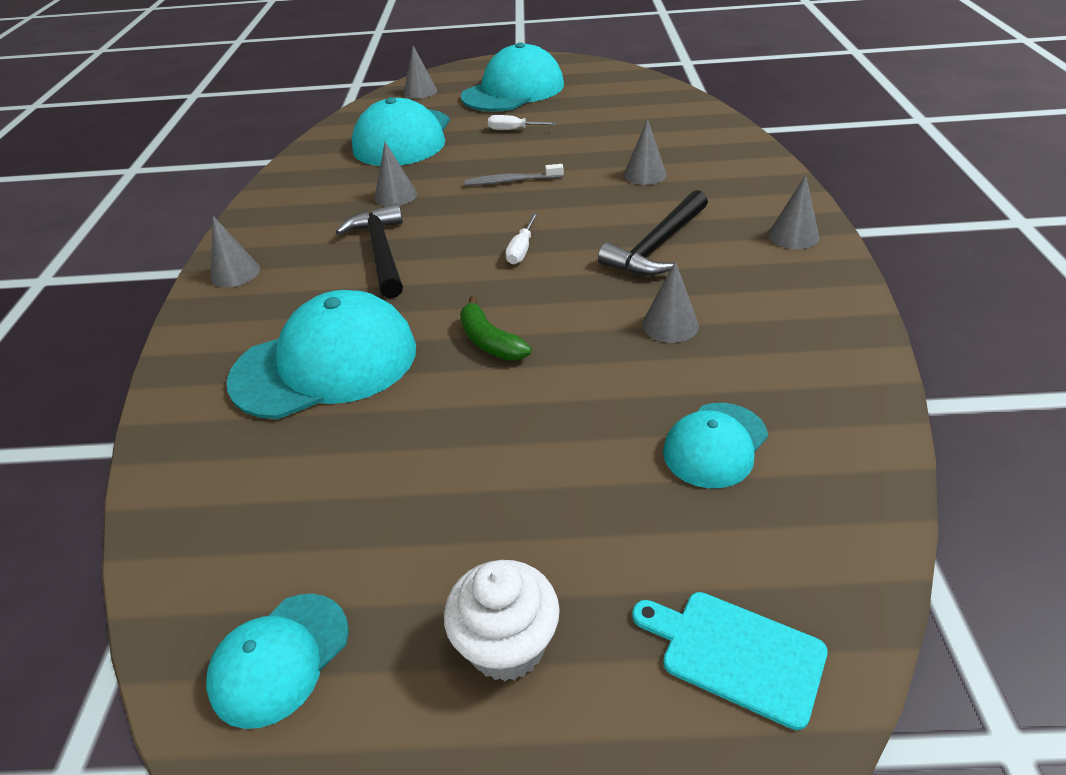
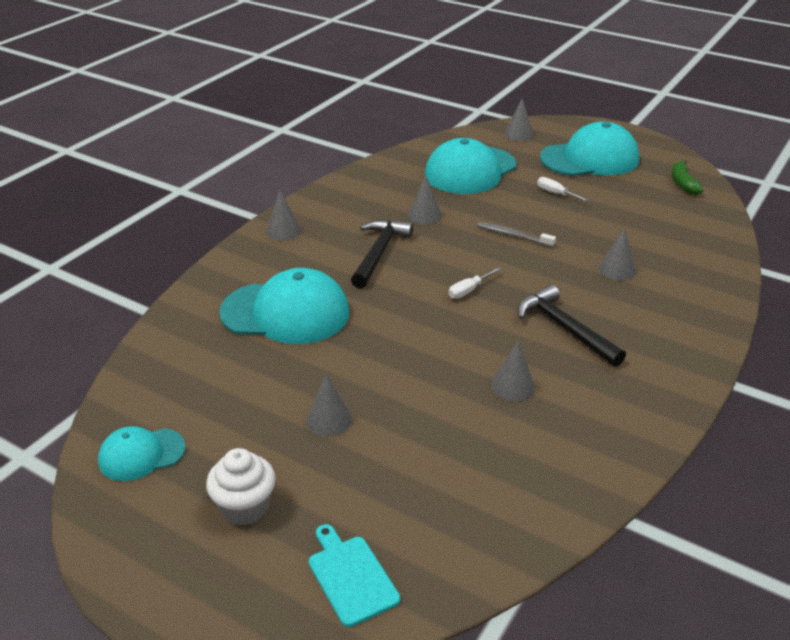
camera: 30 degrees right, 5 degrees down
green banana [460,296,532,360] -> green banana moved to [672,160,703,195]
black hammer [598,190,708,275] -> black hammer turned 75 degrees clockwise [517,284,626,367]
turquoise cap [663,403,768,488] -> none
grey cone [768,175,819,249] -> grey cone moved to [306,373,352,436]

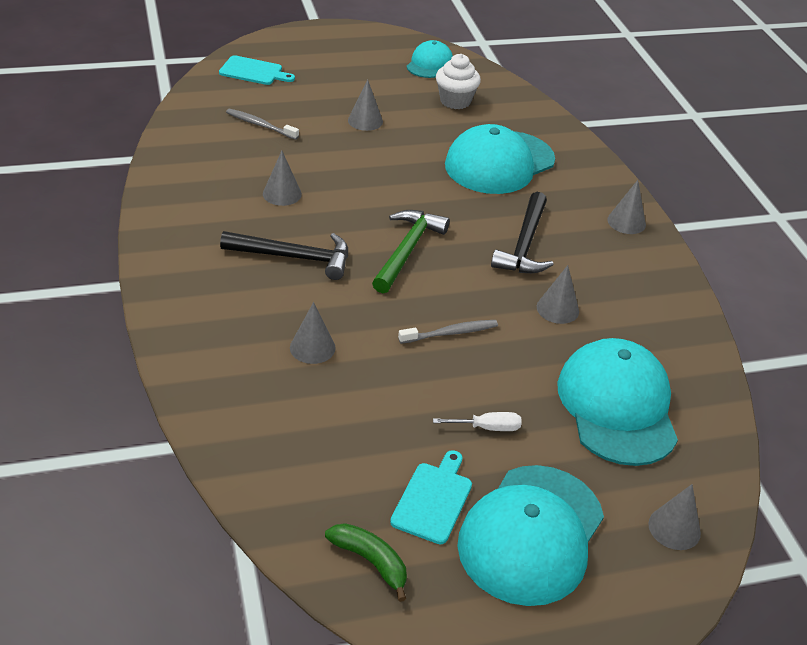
camera: 130 degrees right, 5 degrees up
white cupcake [206,448,276,525] -> white cupcake moved to [436,54,481,109]
black hammer [351,219,414,289] -> black hammer turned 45 degrees clockwise [491,192,554,273]
white screwdriver [449,267,501,299] -> green hammer [372,210,450,293]
none -> grey toothbrush [226,109,299,140]
none -> turquoise cutting board [390,450,472,544]

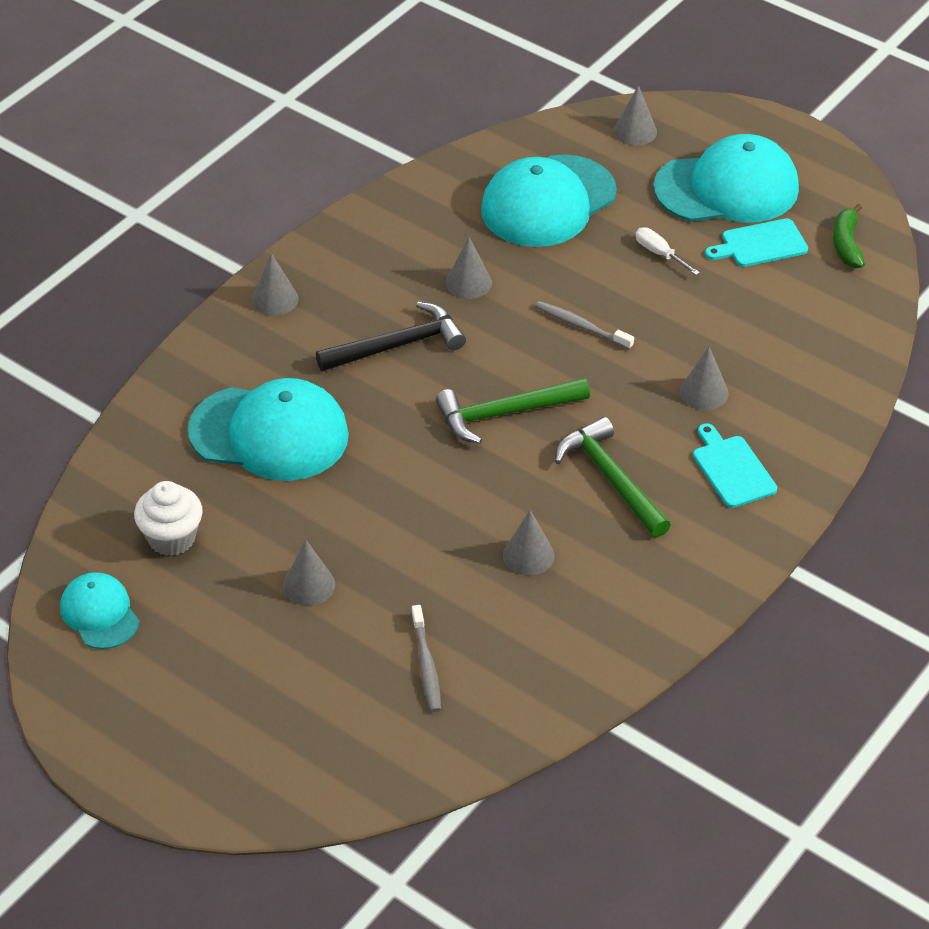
camera: 125 degrees left, 5 degrees up
turquoise cutting board [219,55,295,85] -> turquoise cutting board moved to [693,423,777,508]
black hammer [220,231,348,280] -> green hammer [555,417,671,538]
turquoise cap [406,40,453,78] -> turquoise cap turned 75 degrees clockwise [60,572,139,649]

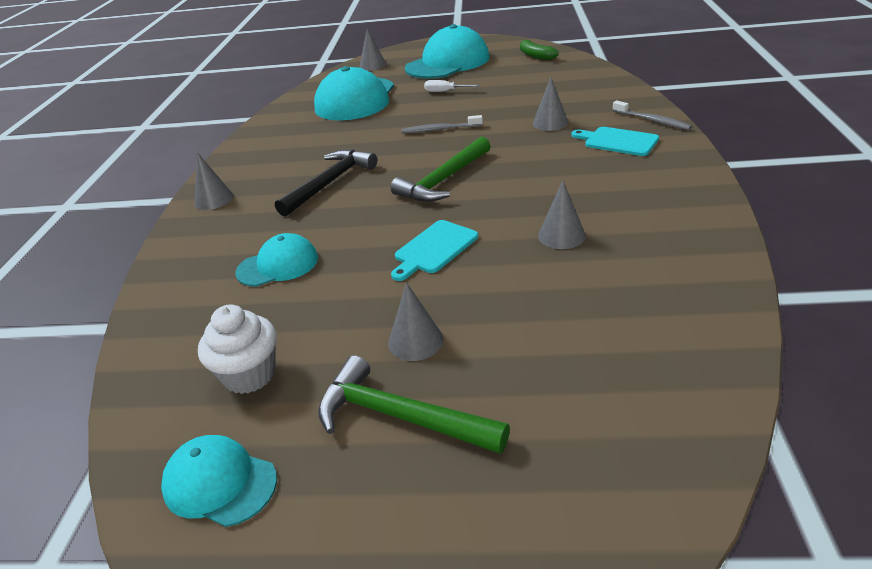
camera: 30 degrees left, 10 degrees down
turquoise cap [188,378,349,481] -> turquoise cap [235,233,318,287], size x0.54
grey toothbrush [411,605,441,712] -> grey toothbrush moved to [612,101,692,130]
grey cone [446,237,492,299] -> none
green hammer [555,417,671,538] -> green hammer moved to [318,355,510,454]
turquoise cutting board [705,218,808,267] -> turquoise cutting board moved to [391,220,478,281]

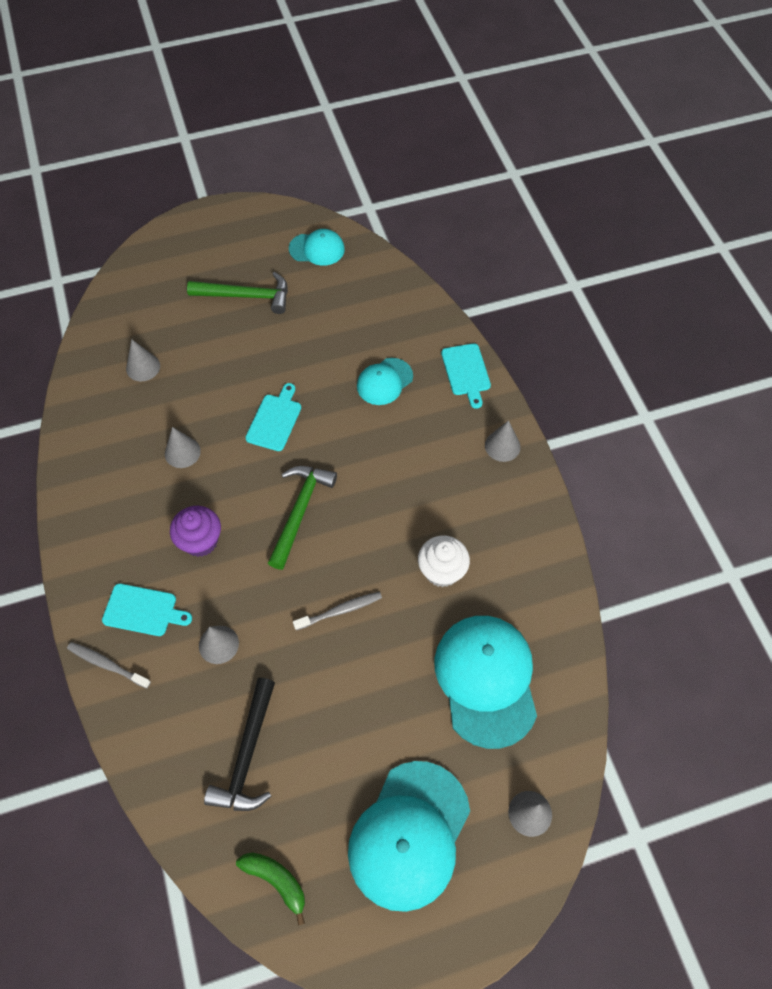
camera: 155 degrees right, 25 degrees up
white cupcake [198,305,277,394] -> white cupcake moved to [418,535,470,587]
black hammer [275,149,377,217] -> black hammer moved to [204,678,275,811]
grey cone [388,282,444,361] -> grey cone moved to [126,339,160,381]
white screwdriver [424,80,480,92] -> none
none -> purple cupcake [170,506,221,557]
none -> turquoise cutting board [441,343,491,409]

